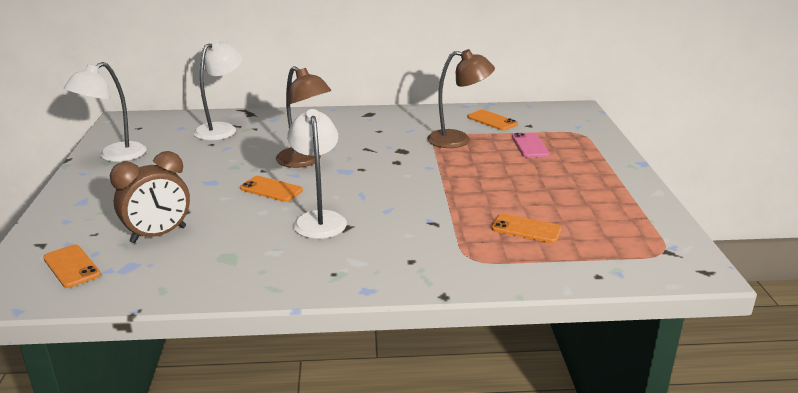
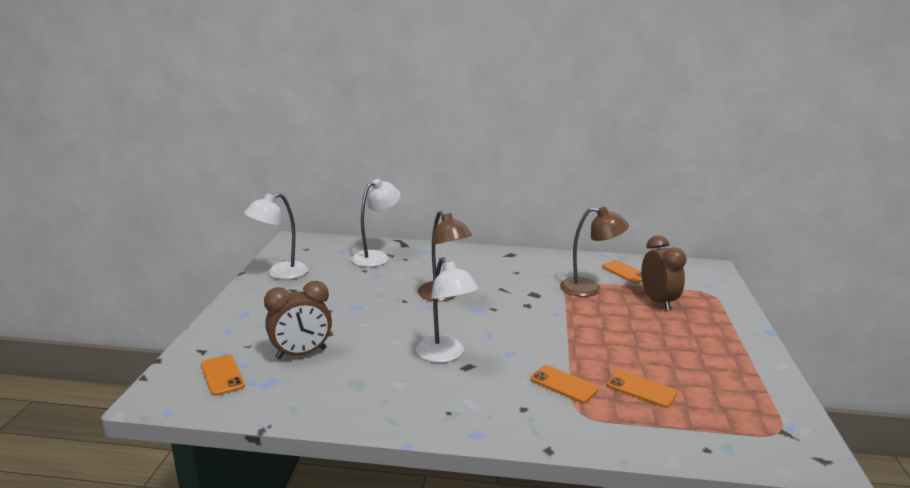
camera: 10 degrees right, 5 degrees down
orange phone [240,176,303,202] -> orange phone moved to [531,365,598,403]
white lamp [287,109,347,239] -> white lamp turned 150 degrees clockwise [416,257,479,363]
pink phone [512,133,550,158] -> brown clock [641,235,687,311]

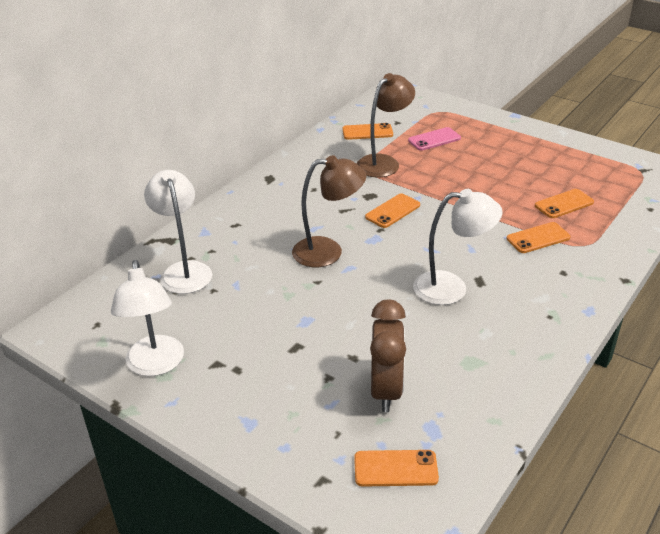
camera: 60 degrees left, 15 degrees up
brown clock [641,235,687,311] -> pink phone [408,127,461,151]
none -> orange phone [365,194,420,228]

